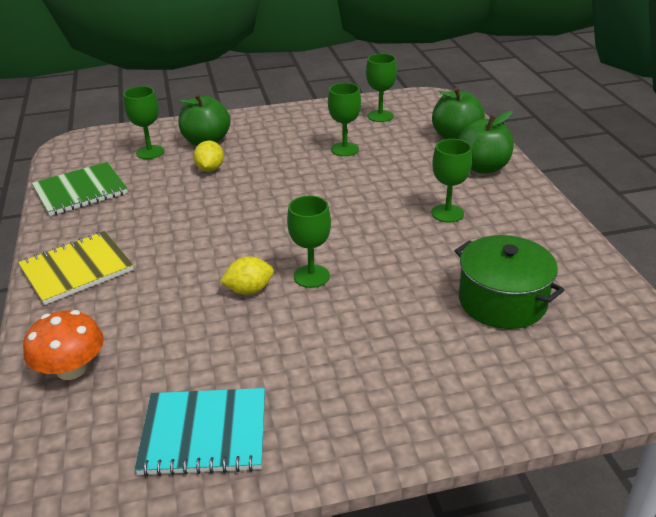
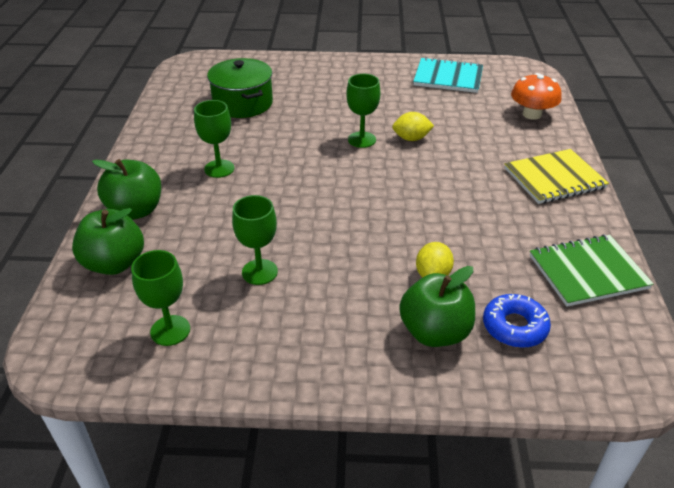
camera: 165 degrees left, 5 degrees up
green goblet [123,86,164,159] -> blue donut [483,294,551,348]

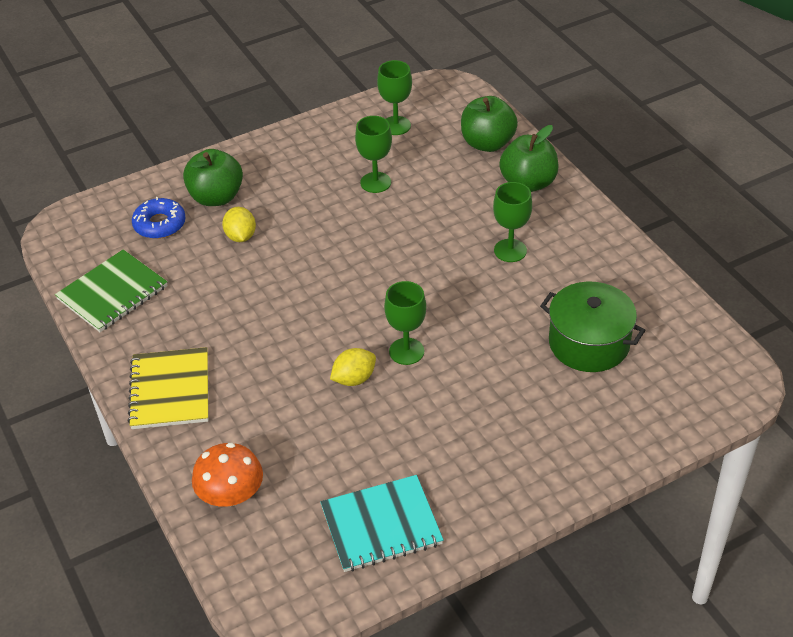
camera: 150 degrees right, 5 degrees up
yellow notebook [505,149,609,204] -> yellow notebook turned 45 degrees counterclockwise [128,347,208,429]

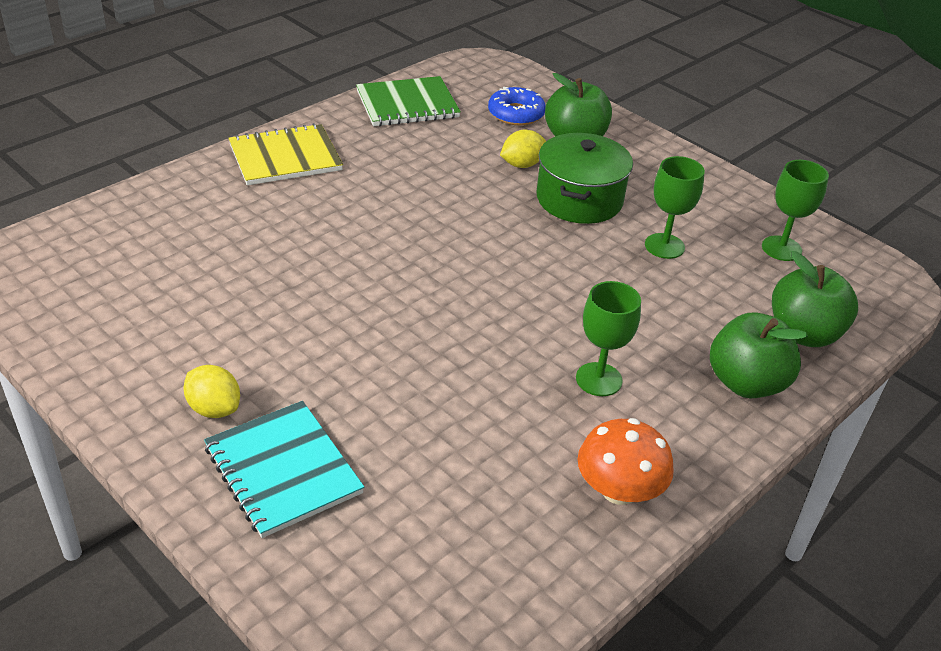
camera: 70 degrees right, 5 degrees down
green notebook [55,249,168,332] -> green notebook turned 45 degrees counterclockwise [356,76,461,126]
orange mushroom [192,442,263,507] -> orange mushroom moved to [578,418,674,505]
turquoise notebook [320,475,444,572] -> turquoise notebook moved to [204,401,364,538]
yellow lemon [330,348,376,386] -> yellow lemon moved to [184,365,240,418]
green goblet [384,281,426,365] -> none
green pot [540,282,645,372] -> green pot moved to [536,133,633,224]

